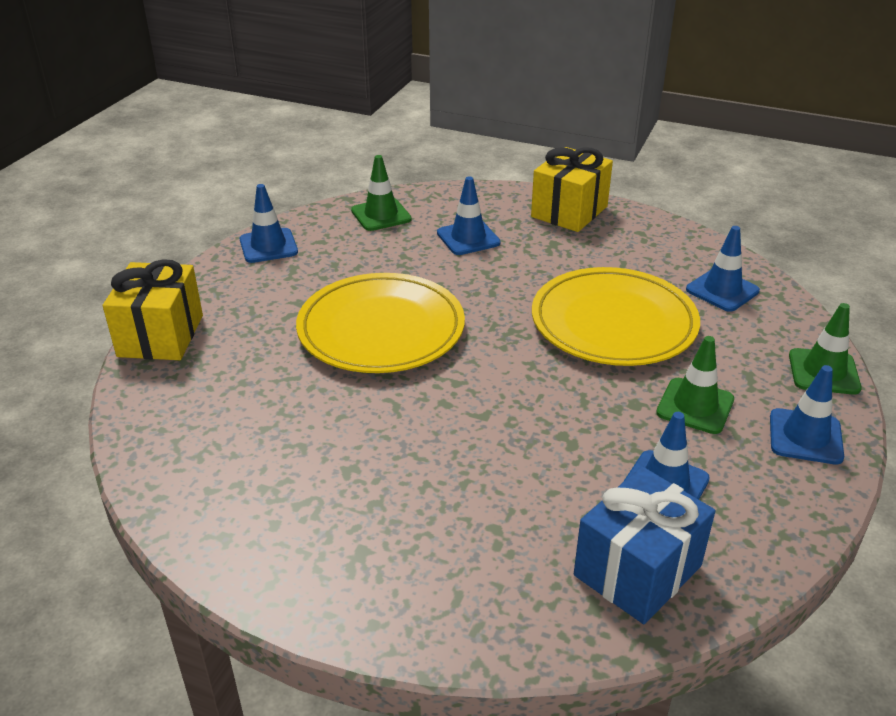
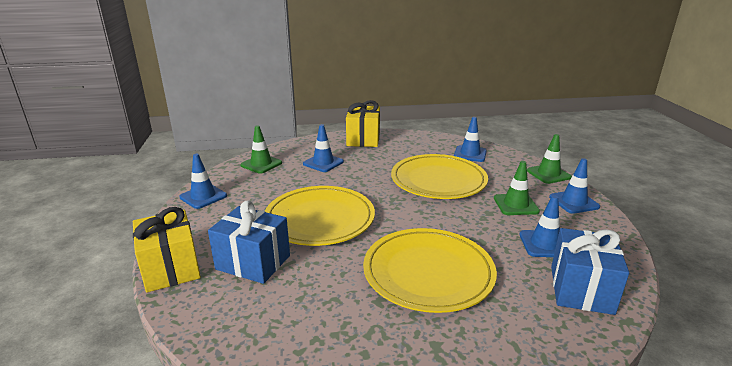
camera: 30 degrees left, 10 degrees down
none -> blue gift [208,200,290,284]
none -> yellow plate [363,228,497,313]

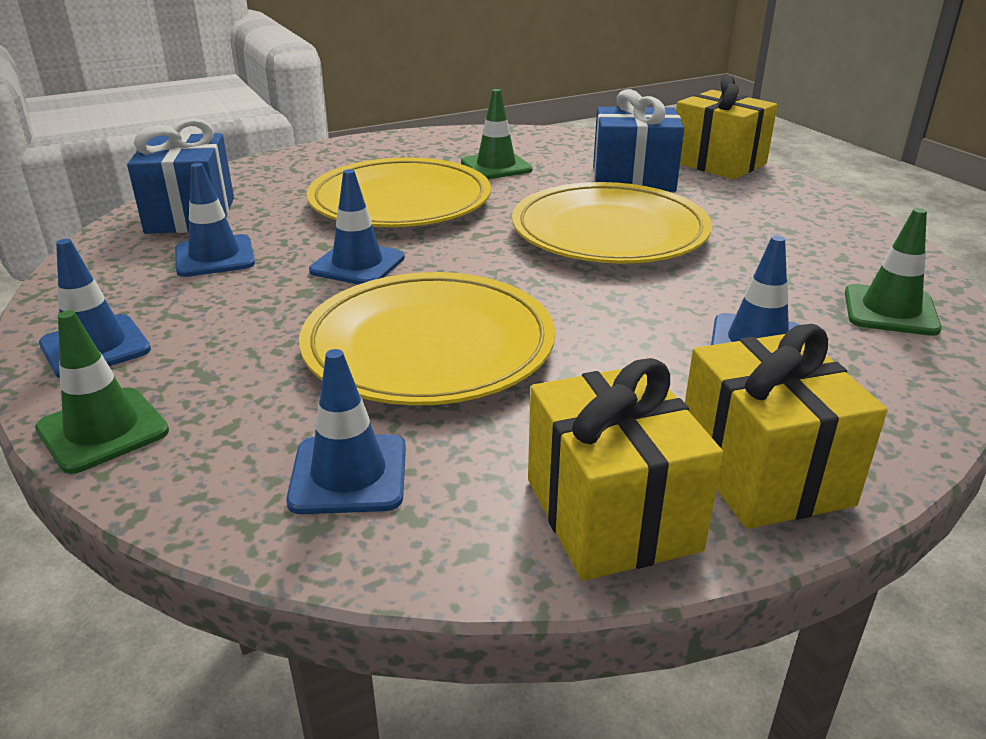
camera: 160 degrees right, 5 degrees up
blue traffic cone [179,154,227,209] -> blue traffic cone moved to [309,169,405,285]
green traffic cone [494,161,540,215] -> green traffic cone moved to [461,89,533,179]
none -> yellow gift [528,358,723,581]

